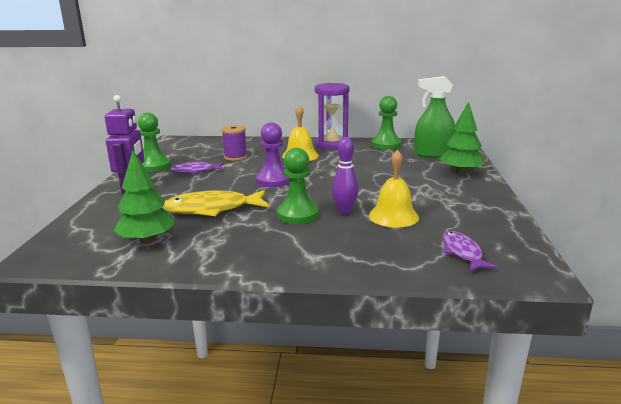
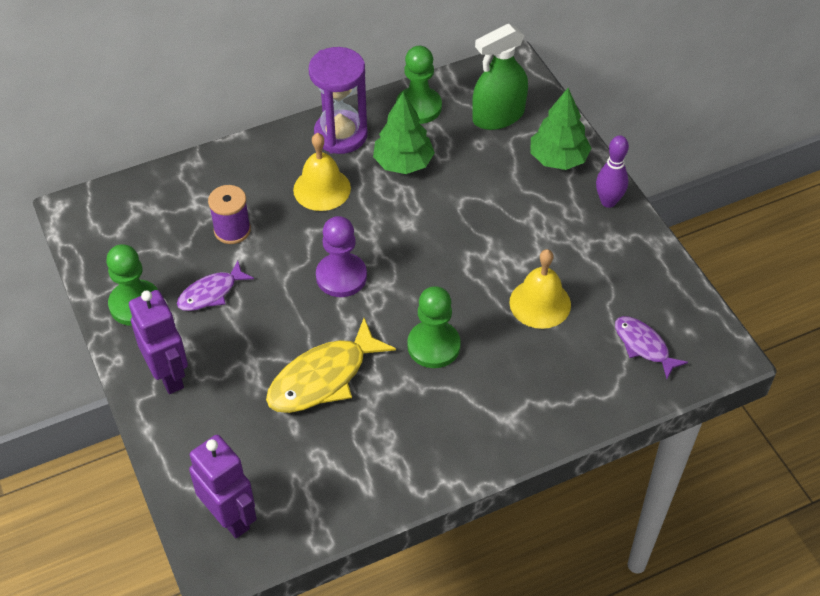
camera: 30 degrees left, 30 degrees up
green tree [113,150,175,243] -> green tree moved to [373,92,435,174]
purple bowling pin [332,137,359,214] -> purple bowling pin moved to [596,135,629,208]
none -> purple robot [189,435,257,538]

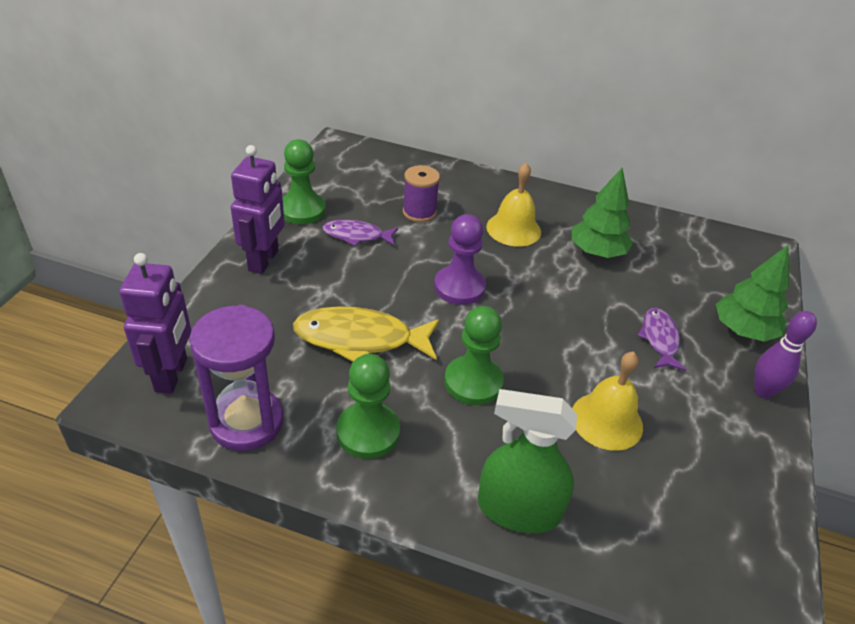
camera: 40 degrees right, 10 degrees down
purple hourglass [309,47,368,154] -> purple hourglass moved to [189,305,284,451]
green pawn [396,46,442,124] -> green pawn moved to [336,354,400,459]
green spray bottle [472,24,528,130] -> green spray bottle moved to [478,389,577,533]
purple fish [615,316,688,379] -> purple fish moved to [637,308,686,371]

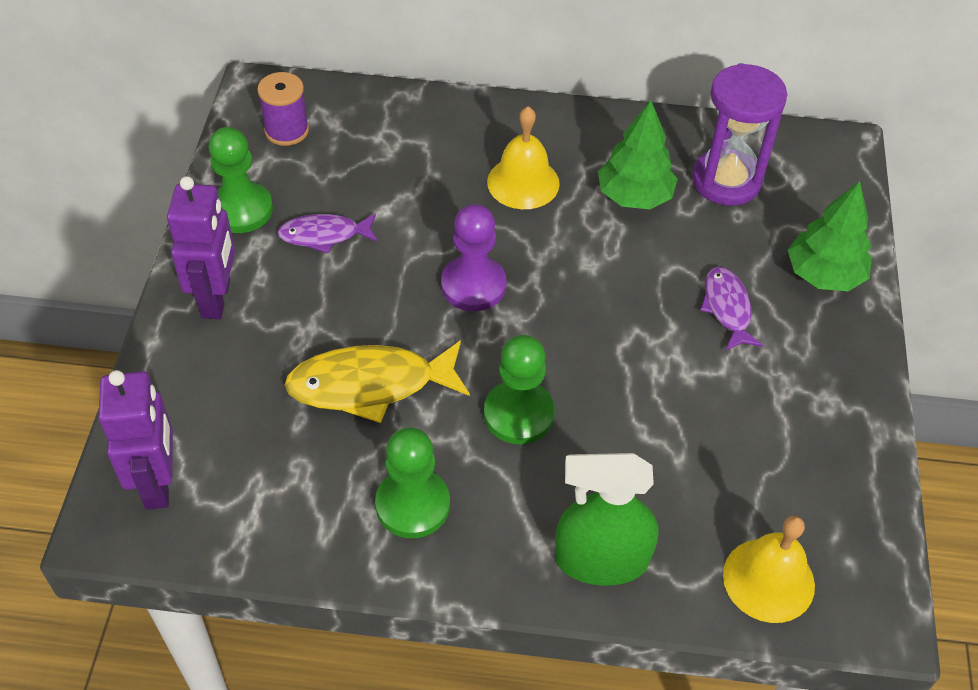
camera: 10 degrees left, 10 degrees up
purple hourglass [189,305,284,451] -> purple hourglass moved to [692,63,787,206]
purple spool [403,165,440,222] -> purple spool moved to [257,72,309,146]
yellow bell [572,352,643,451] -> yellow bell moved to [723,516,815,623]
purple bowling pin [754,311,817,398] -> none

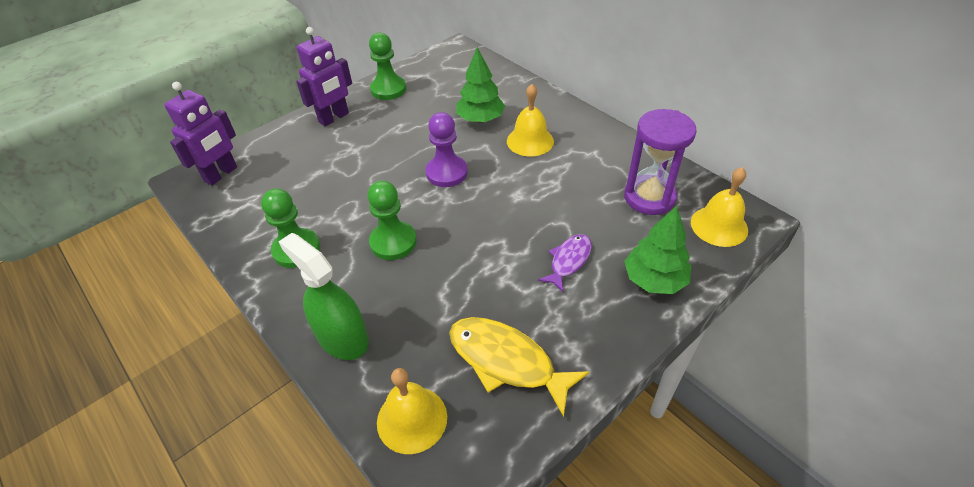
camera: 45 degrees right, 5 degrees down
purple spool [257,72,309,146] -> none
purple fish [277,213,378,253] -> none
yellow fish [285,340,470,423] -> yellow fish moved to [449,317,589,417]
green tree [598,100,678,209] -> green tree moved to [456,47,505,123]
none -> yellow bell [691,167,748,247]

